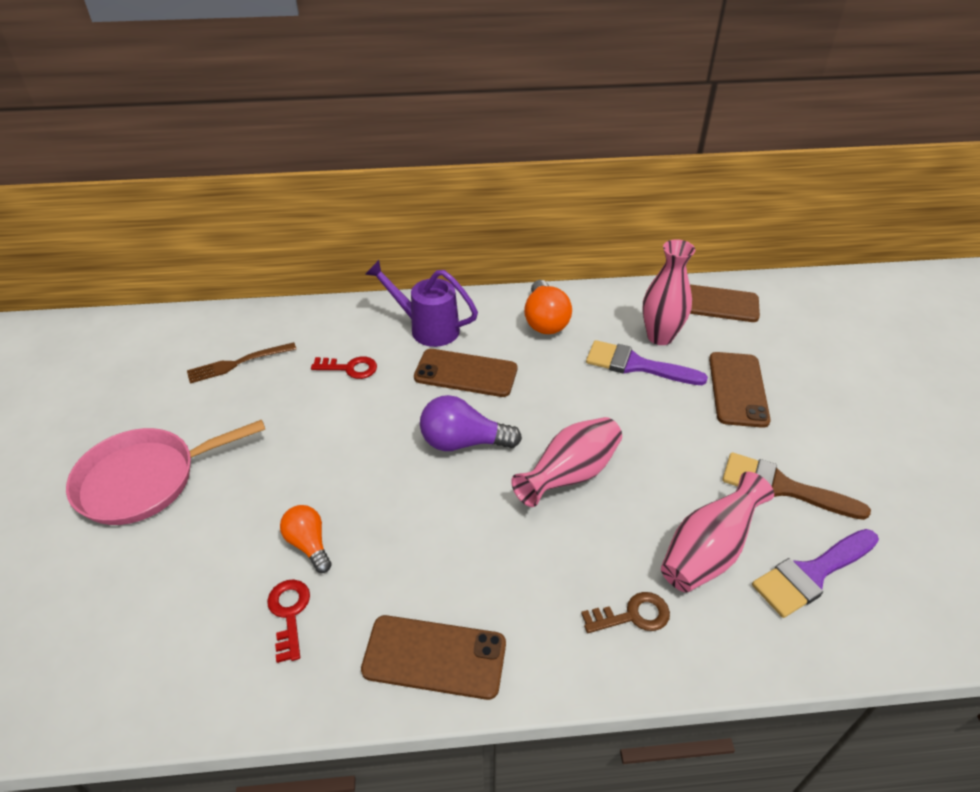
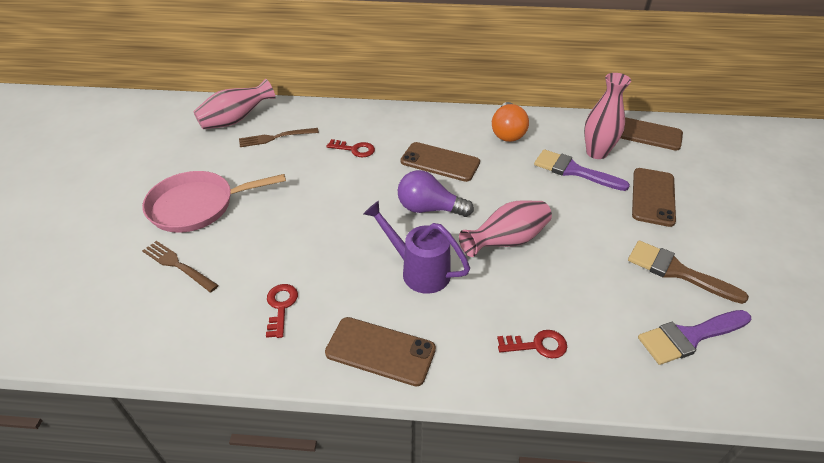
camera: 10 degrees right, 0 degrees up
orange light bulb [280,505,332,573] -> none
purple watering can [365,260,478,347] -> purple watering can moved to [363,201,470,294]
brown key [581,592,670,633] -> red key [497,330,567,359]
pink vase [661,472,774,592] -> pink vase moved to [193,79,276,129]
none -> brown fork [142,241,219,292]

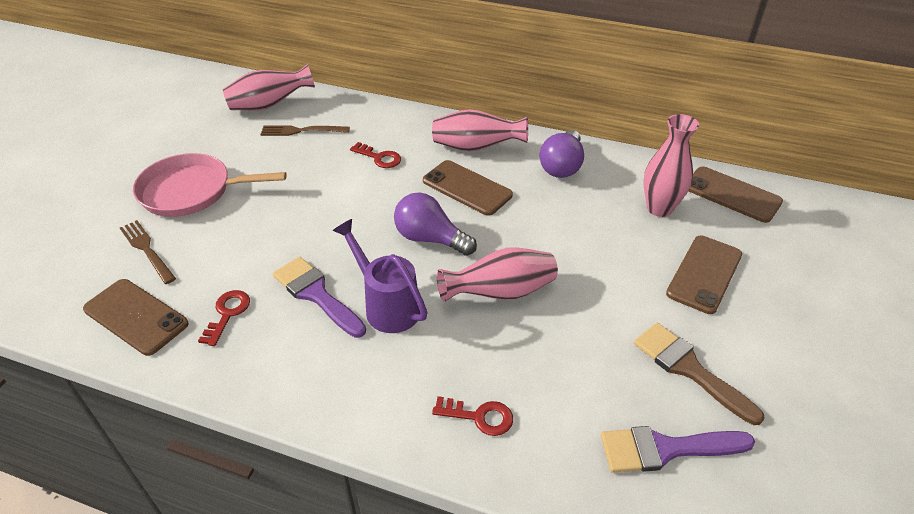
camera: 15 degrees right, 0 degrees up
brown phone [325,317,436,386] -> brown phone moved to [83,279,189,356]
orange light bulb [492,102,529,142] -> purple light bulb [539,130,584,178]
purple brush [534,149,630,191] -> purple brush moved to [273,257,366,338]
none -> pink vase [432,109,528,151]

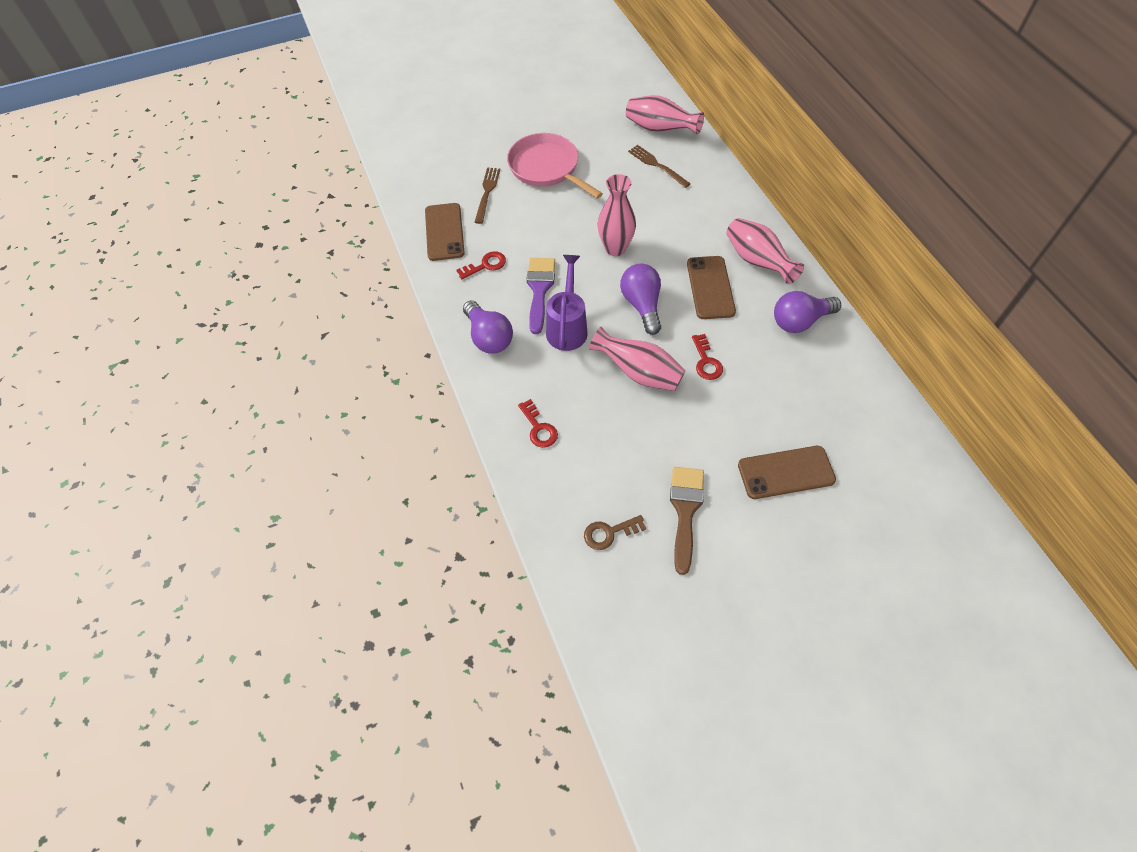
camera: 50 degrees right, 15 degrees up
red key [350,142,401,168] -> red key moved to [692,334,723,380]
purple brush [601,426,755,473] -> brown key [584,515,646,550]
pink vase [643,114,699,217] -> pink vase moved to [598,174,636,256]
brown phone [688,166,783,223] -> none
none -> purple light bulb [463,300,513,354]

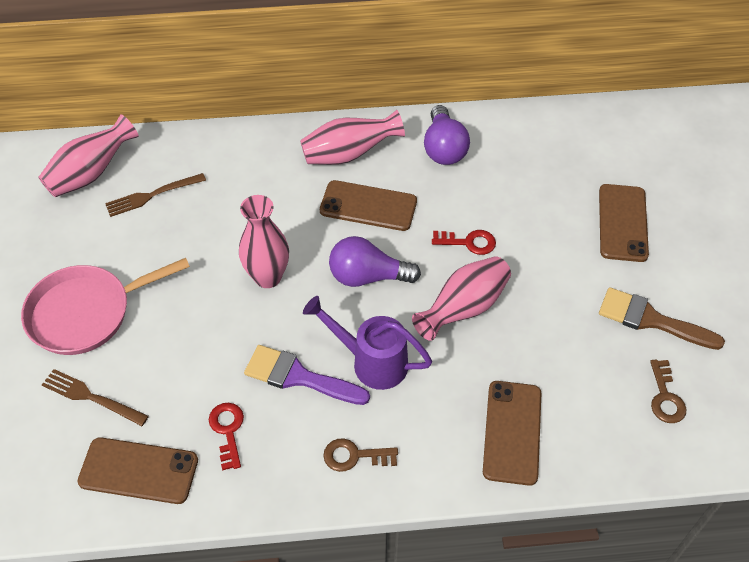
camera: 75 degrees left, 5 degrees down
purple light bulb [463,300,513,354] -> brown key [323,438,398,472]
red key [518,399,558,448] -> brown phone [483,381,542,486]

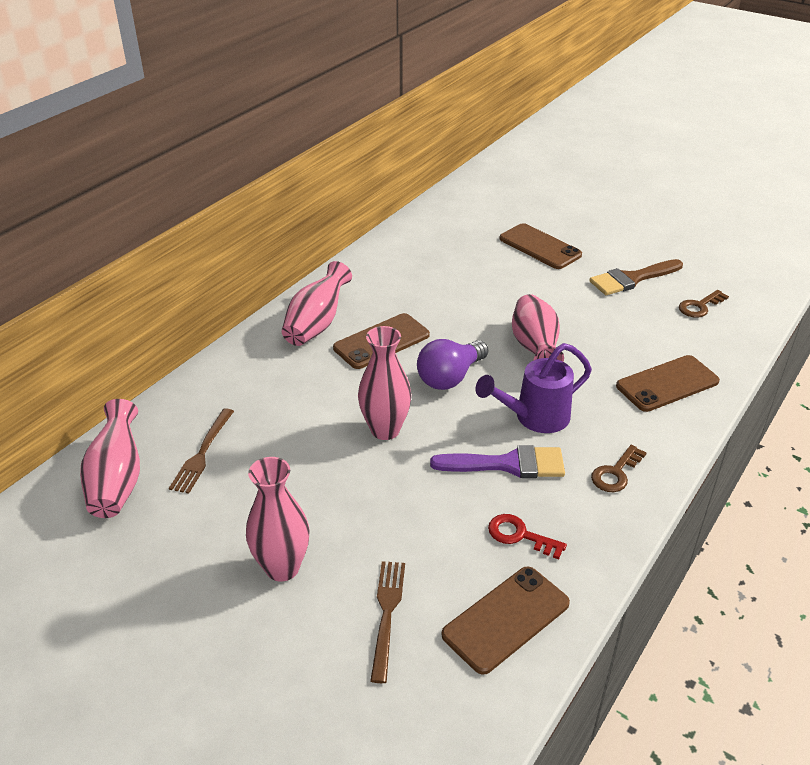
camera: 50 degrees left, 15 degrees down
pink pan [21,258,190,355] -> pink vase [246,457,310,582]
brown fork [42,369,149,426] -> brown fork turned 120 degrees clockwise [370,561,405,683]
purple brush [244,345,370,405] -> purple brush turned 150 degrees counterclockwise [430,445,565,478]
purple light bulb [424,105,470,165] -> none
red key [432,230,496,255] -> none
brown phone [483,381,542,486] -> brown phone turned 75 degrees counterclockwise [616,355,720,412]
brown key [650,360,686,423] -> brown key turned 105 degrees clockwise [679,290,729,318]

